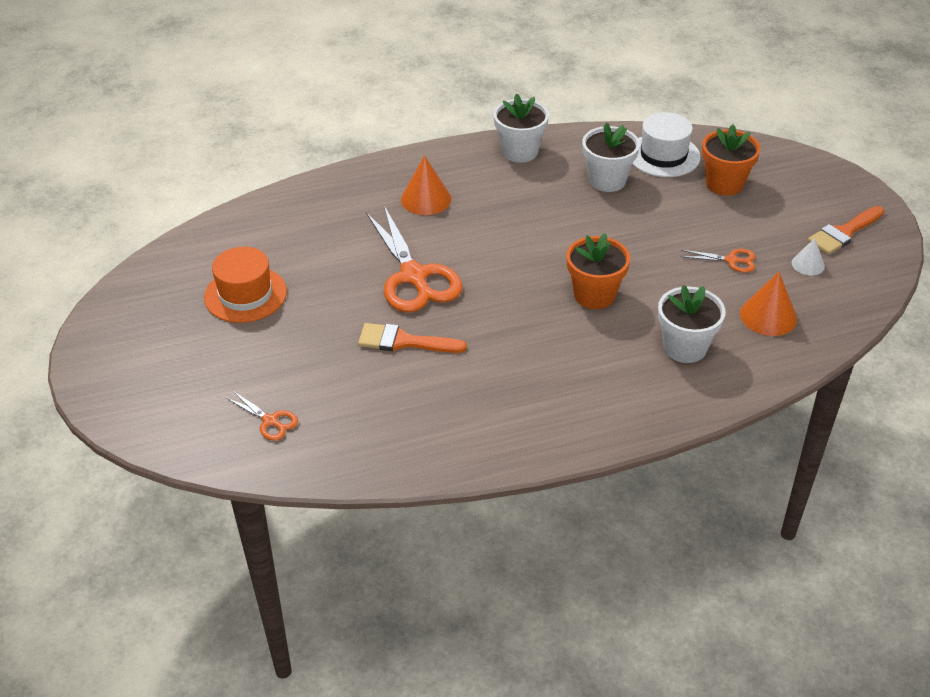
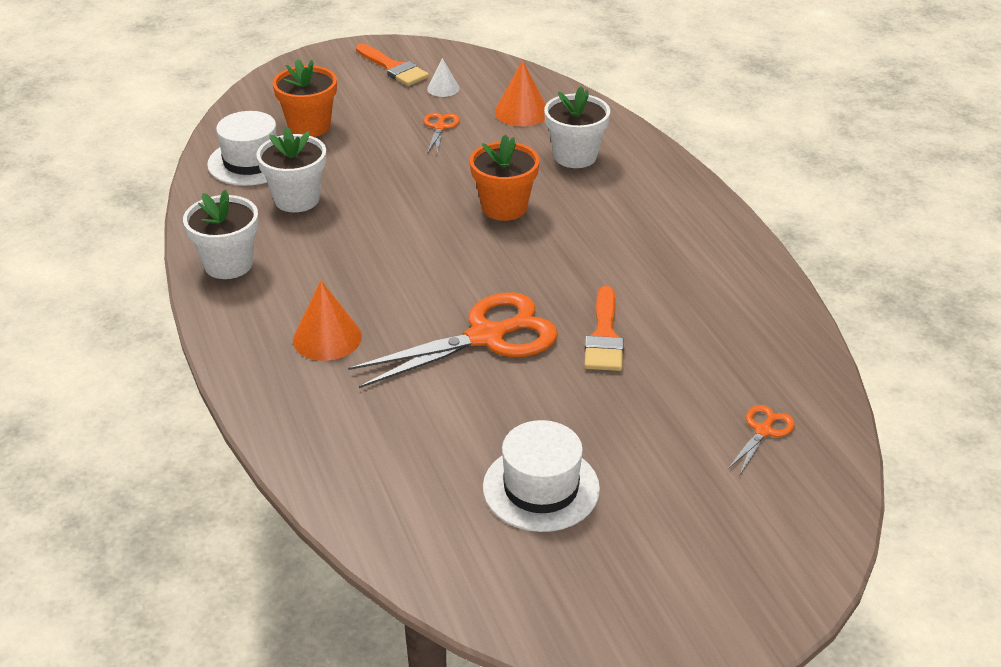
camera: 95 degrees left, 5 degrees down
orange hat [204,247,287,323] -> white hat [483,420,600,532]

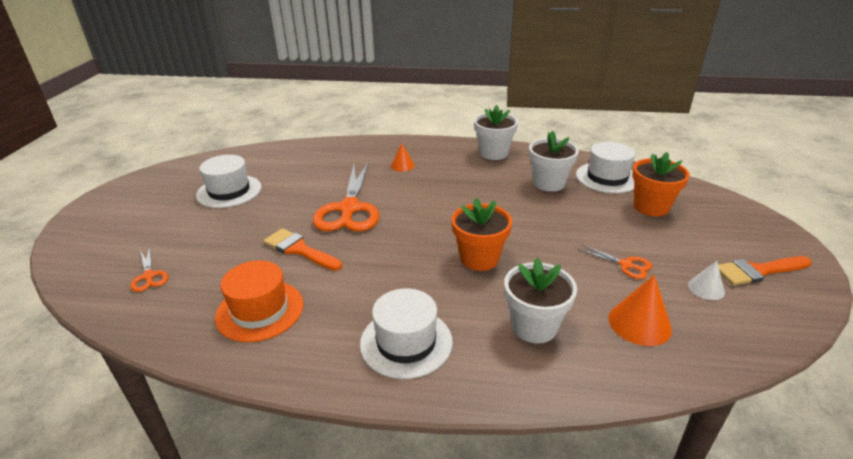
camera: 120 degrees right, 5 degrees down
orange cone [293,281,362,361] -> orange cone [391,143,415,172], size x0.61
none -> orange hat [215,260,304,342]
none -> white hat [360,288,453,379]

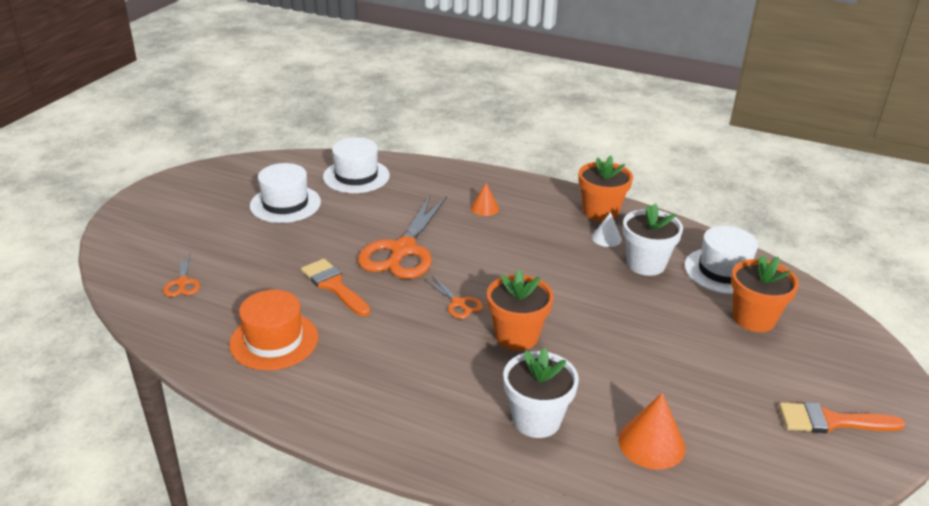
camera: 15 degrees right, 0 degrees up
white hat [360,288,453,379] -> white hat moved to [323,137,390,193]
white flower pot [474,105,518,160] -> orange flower pot [578,156,633,222]
orange scissors [577,244,652,279] -> orange scissors moved to [424,275,483,319]
white cone [688,261,725,300] -> white cone moved to [592,212,622,247]

